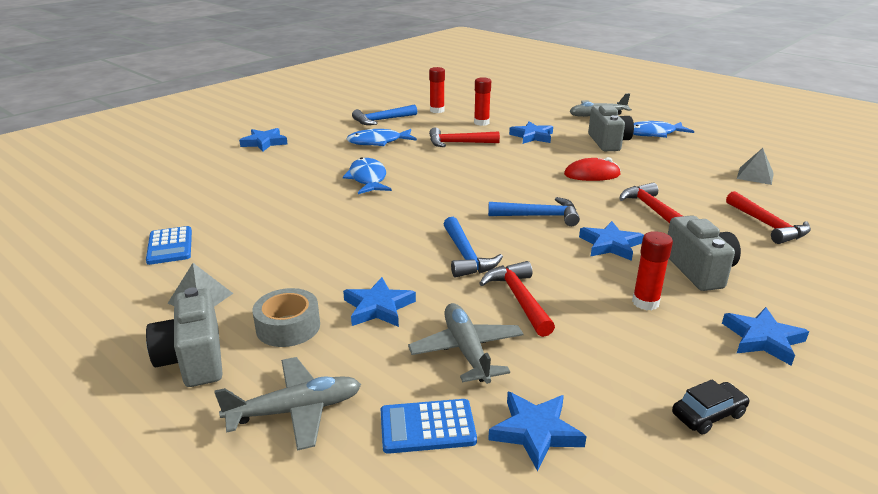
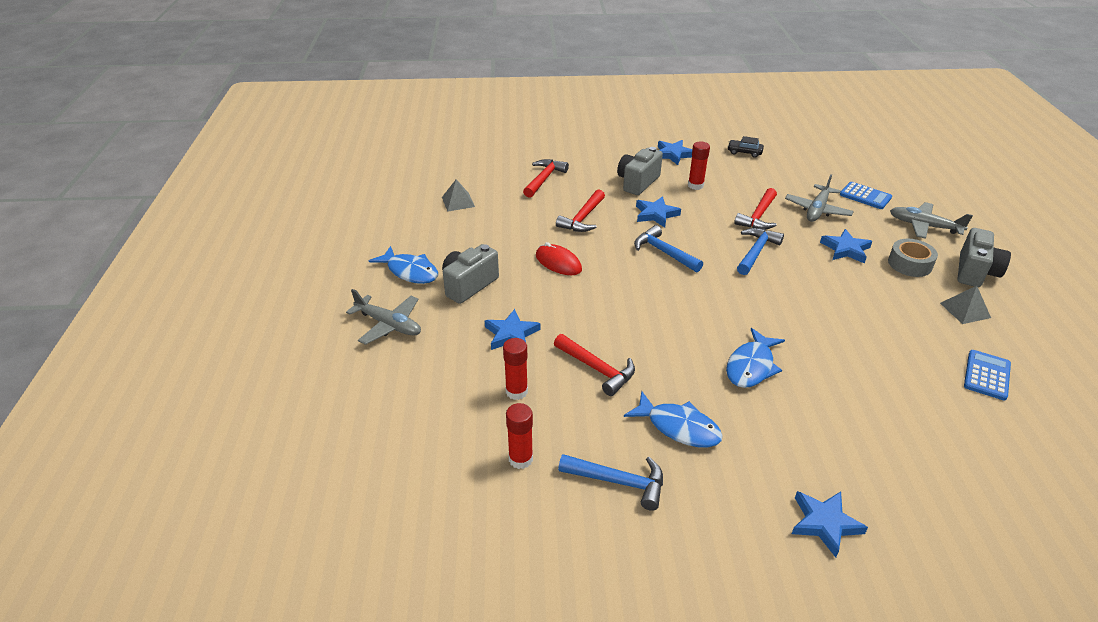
camera: 135 degrees left, 10 degrees up
blue star [488,392,587,471] -> none

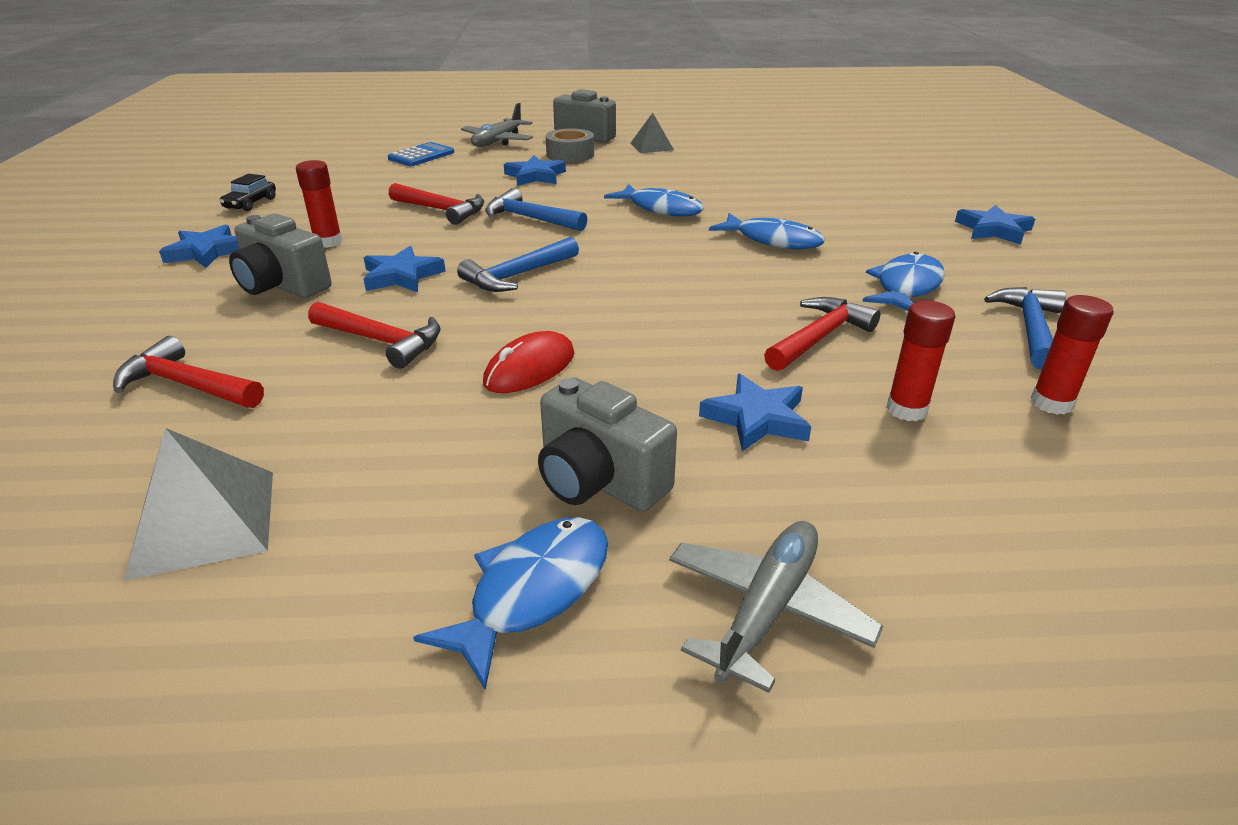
camera: 90 degrees left, 5 degrees down
grey pyramid [442,179,475,212] -> grey pyramid [124,428,273,581], size x1.52
grey plane [785,174,854,222] -> none
blue calculator [964,350,1011,400] -> none
none -> blue fish [604,184,704,217]

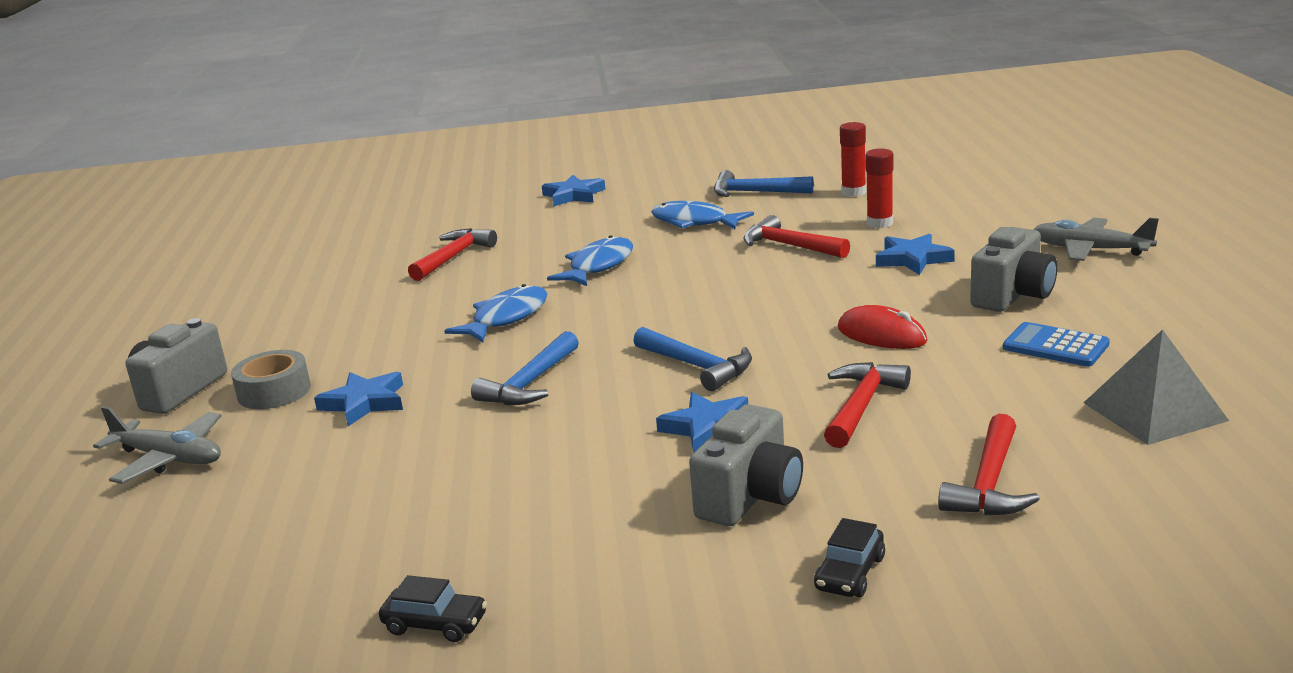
camera: 90 degrees left, 10 degrees down
blue star [159,225,239,268] -> none
red glue stick [296,160,343,248] -> none
blue calculator [388,142,454,166] -> blue calculator moved to [1003,322,1110,367]
red hammer [389,183,484,225] -> red hammer moved to [408,228,497,281]
blue fish [413,517,608,690] -> none
grey pyramid [630,113,674,153] -> none
none -> black car [814,518,885,597]

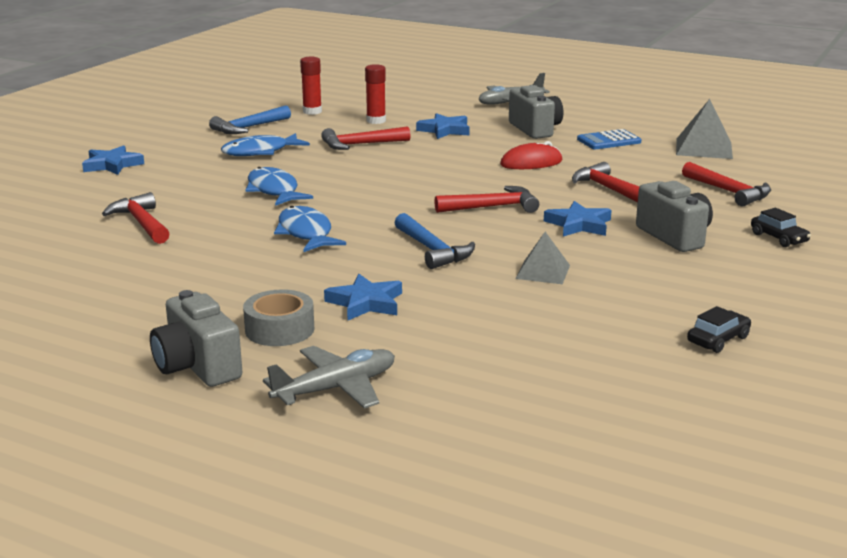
camera: 60 degrees left, 0 degrees up
blue hammer [633,327,752,391] -> red hammer [434,186,539,213]
none -> grey pyramid [516,232,570,284]

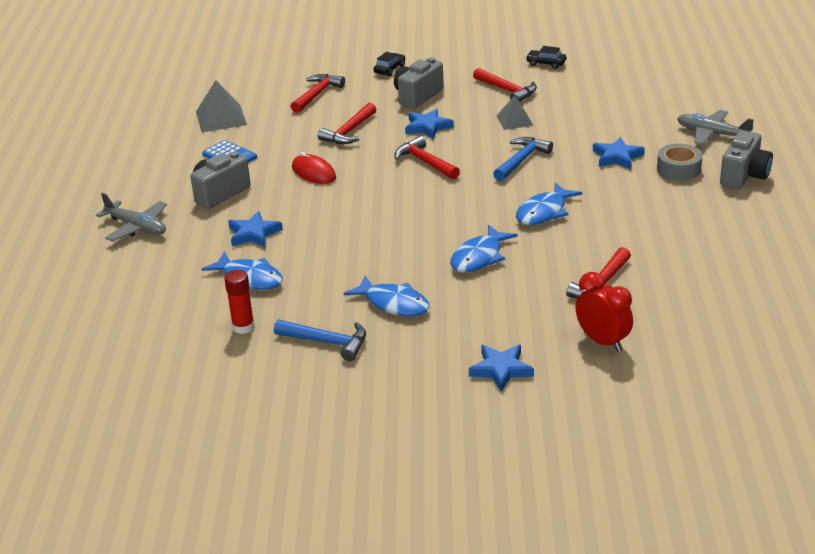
camera: 115 degrees left, 10 degrees up
red hammer [321,126,411,150] -> red hammer moved to [473,68,537,102]
red glue stick [365,64,386,124] -> blue fish [202,251,283,290]
none -> red clock [576,272,633,352]

